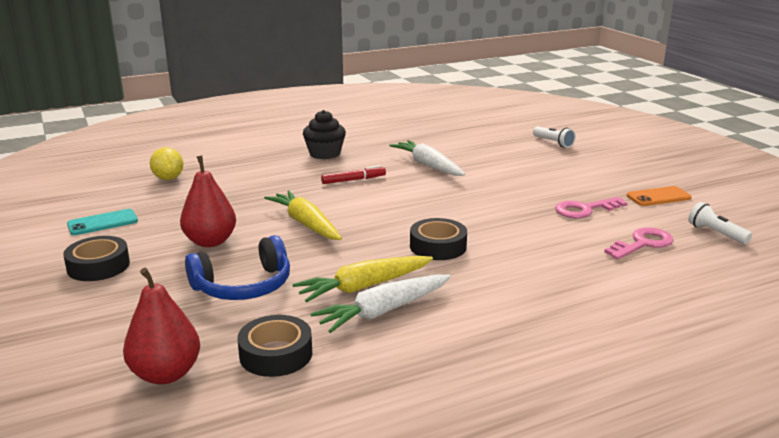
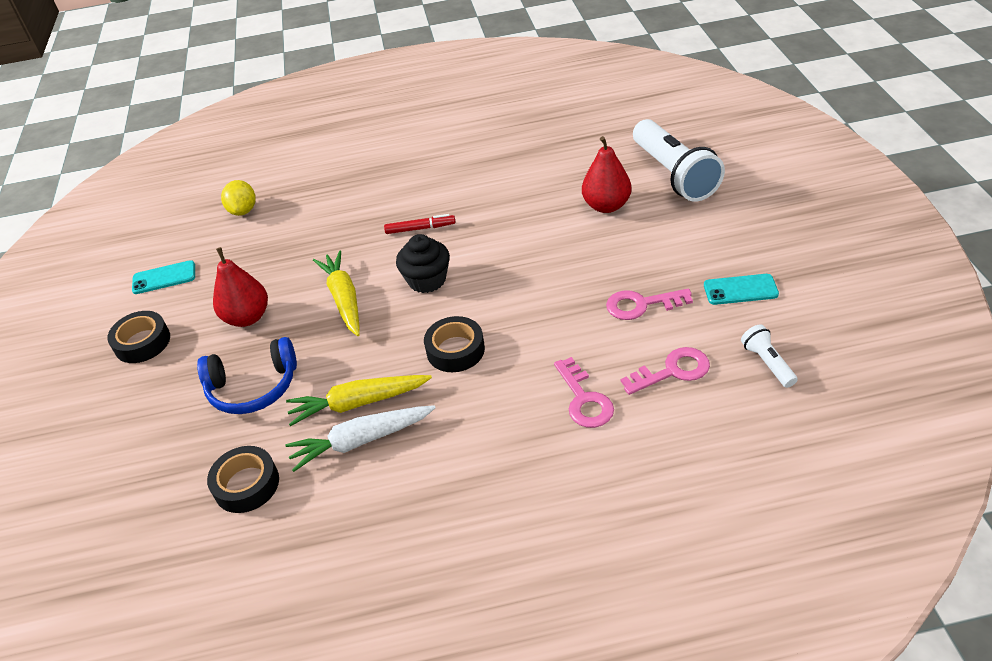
camera: 20 degrees right, 20 degrees up
red pear [123,268,200,385] -> red pear moved to [582,136,632,213]
black cupcake [303,110,346,159] -> black cupcake moved to [396,234,450,293]
white carrot [389,140,465,176] -> none
white flashlight [533,126,576,148] -> white flashlight [633,119,725,202], size x2.20
orange phone [627,186,692,206] -> turquoise phone [704,274,779,305]
none -> pink key [554,357,614,428]

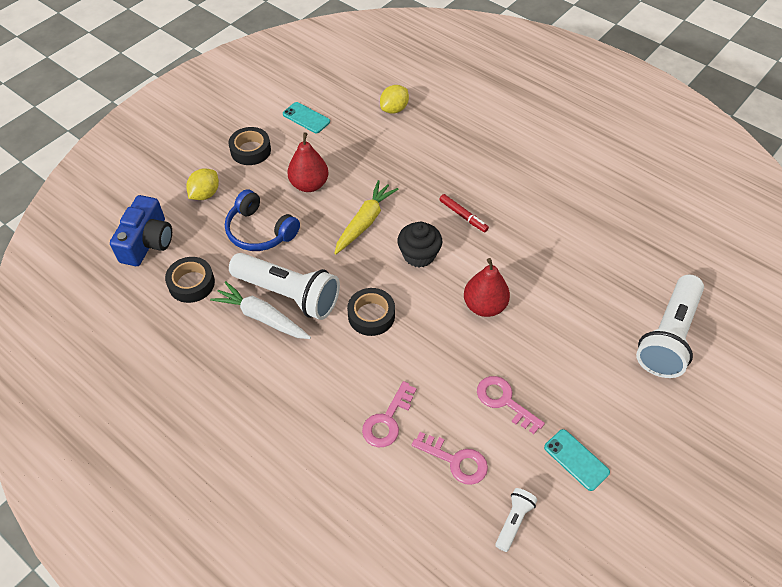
camera: 45 degrees right, 10 degrees up
yellow carrot [286,375,432,426] -> white flashlight [229,253,340,320]
red pear [582,136,632,213] -> red pear moved to [464,258,510,317]
none -> blue camera [110,195,172,266]
none -> yellow lemon [186,168,219,200]

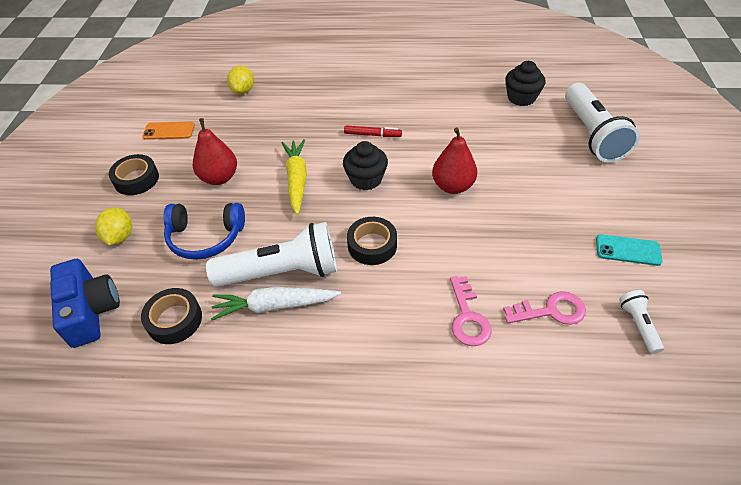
camera: 35 degrees left, 5 degrees down
turquoise phone [283,102,330,133] -> orange phone [142,122,195,140]
pink key [477,376,545,434] -> none
none -> black cupcake [505,61,546,106]

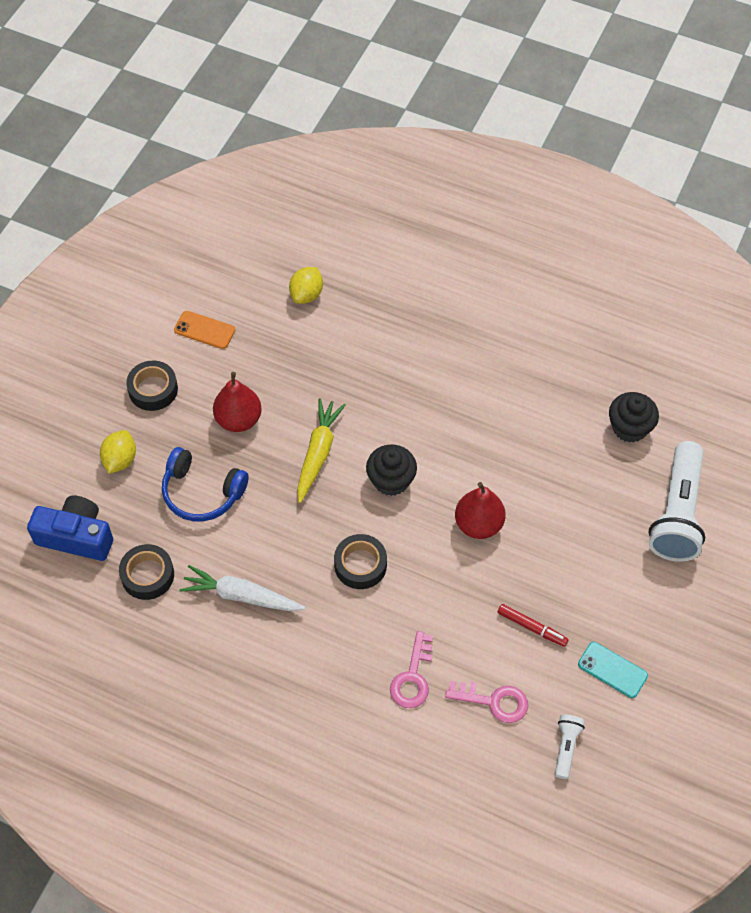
camera: 20 degrees right, 10 degrees up
blue camera [50,259,120,348] -> blue camera turned 75 degrees counterclockwise [27,495,113,561]
white flashlight [206,222,337,287] -> none
red marker [344,125,402,137] -> red marker moved to [497,604,569,647]

